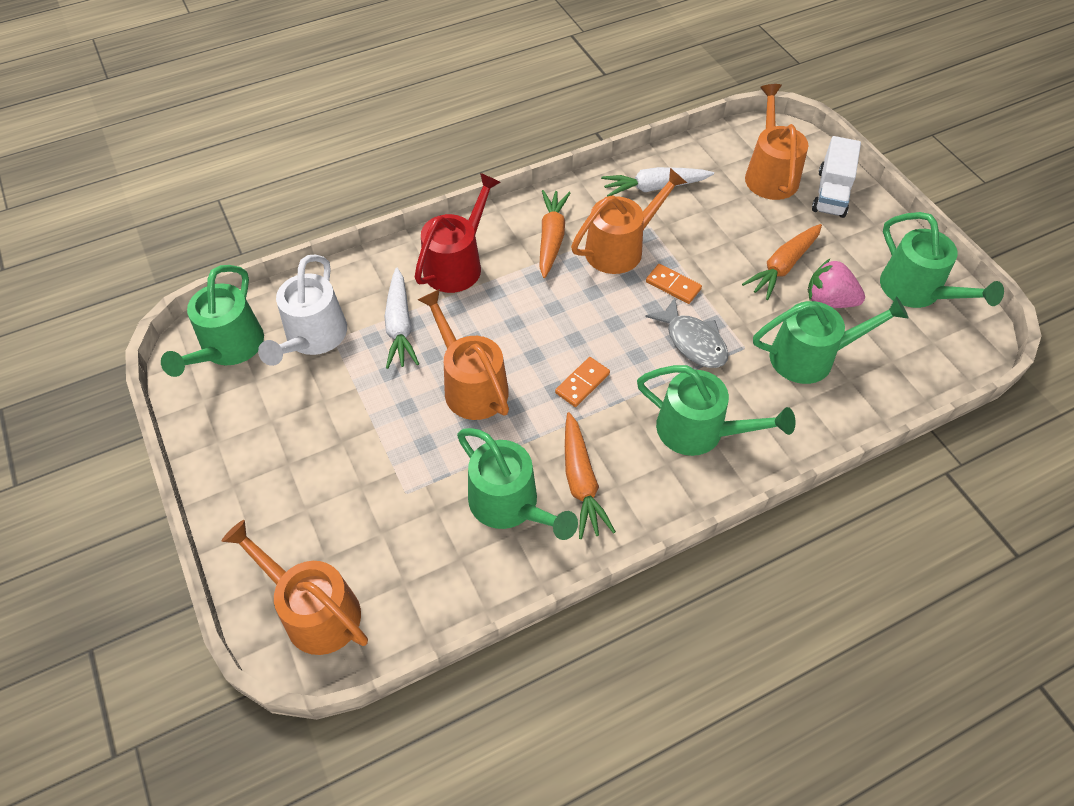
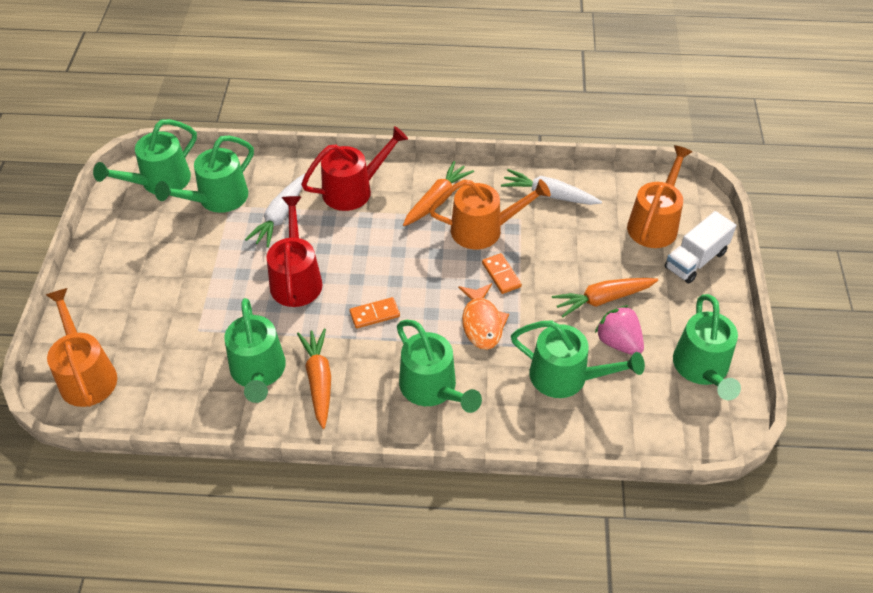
camera: 30 degrees right, 5 degrees down
white watering can [258,255,347,366] -> green watering can [155,136,254,213]
orange watering can [418,289,509,420] -> red watering can [267,196,322,307]
orange carrot [565,412,616,539] -> orange carrot turned 150 degrees clockwise [297,328,331,429]
grey fish [645,298,729,368] -> orange fish [458,283,509,350]

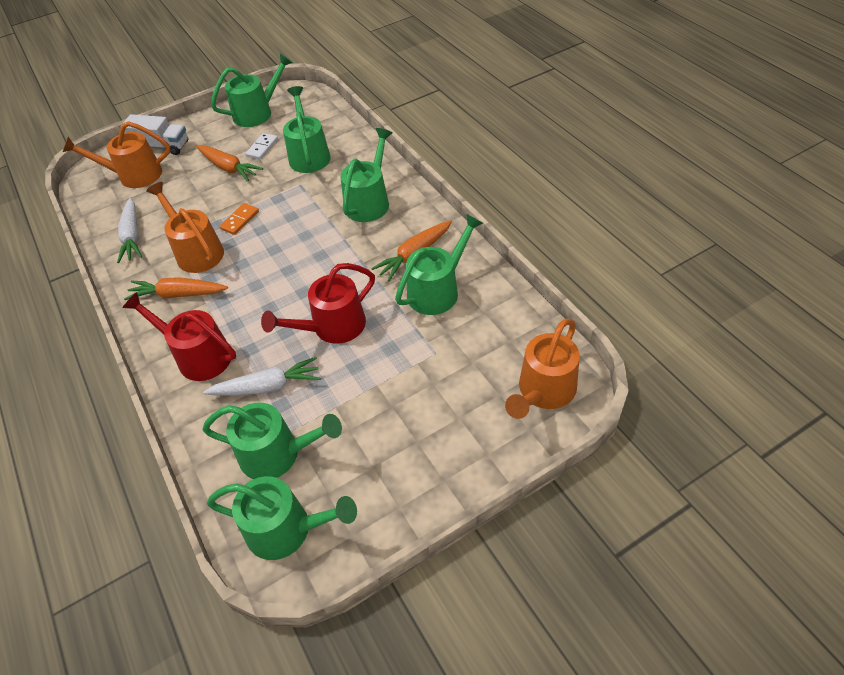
camera: 120 degrees left, 0 degrees up
orange domino [350,297,400,328] -> none
orange fish [458,283,509,350] -> none
pink strawberry [595,305,644,355] -> white domino [245,133,278,160]

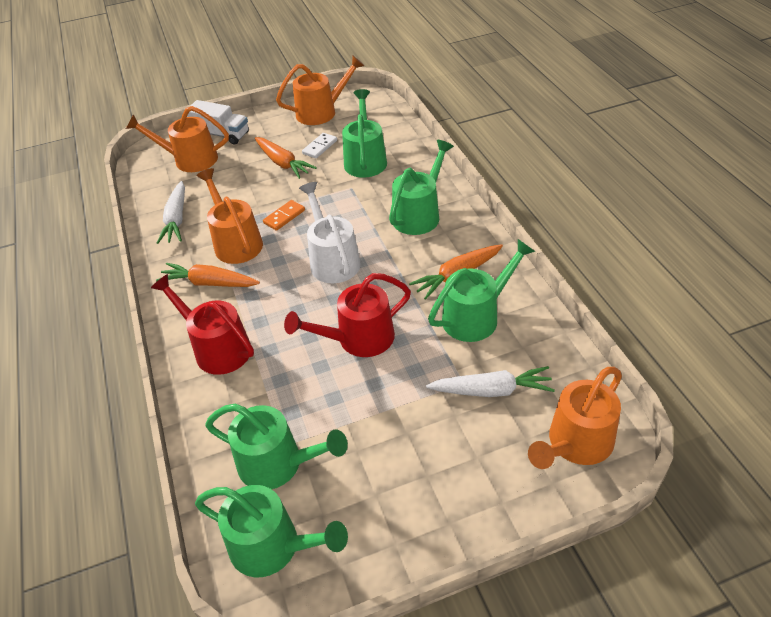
camera: 10 degrees right, 5 degrees down
white carrot [203,357,321,396] -> white carrot moved to [426,366,555,397]
green watering can [211,53,293,127] -> orange watering can [276,56,364,125]
none -> white watering can [299,182,361,283]

